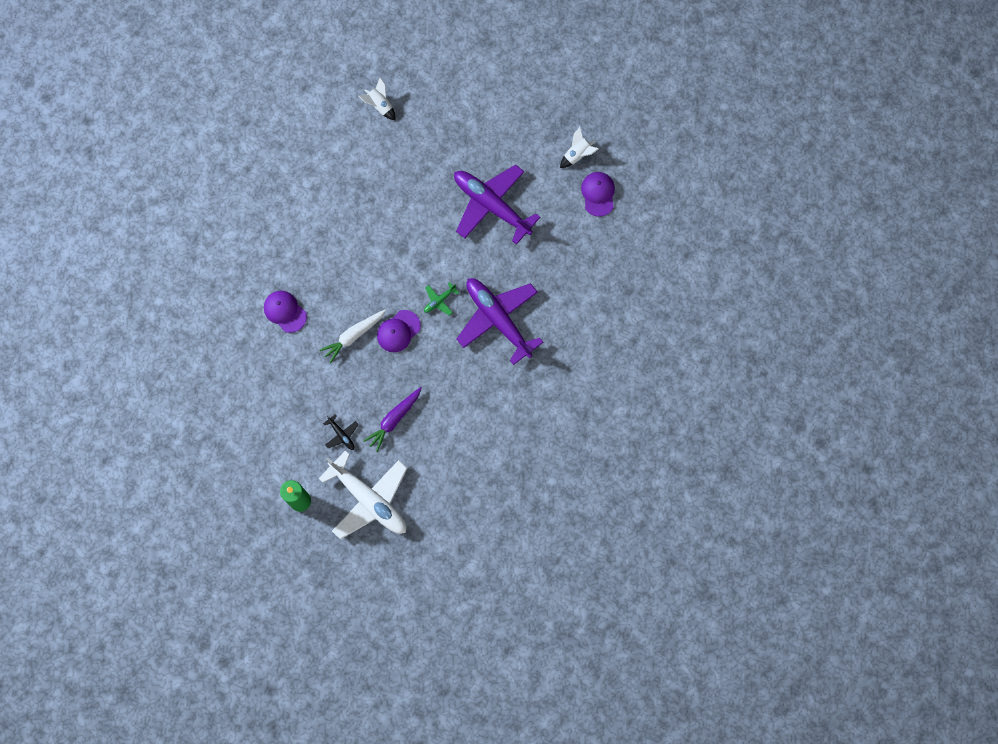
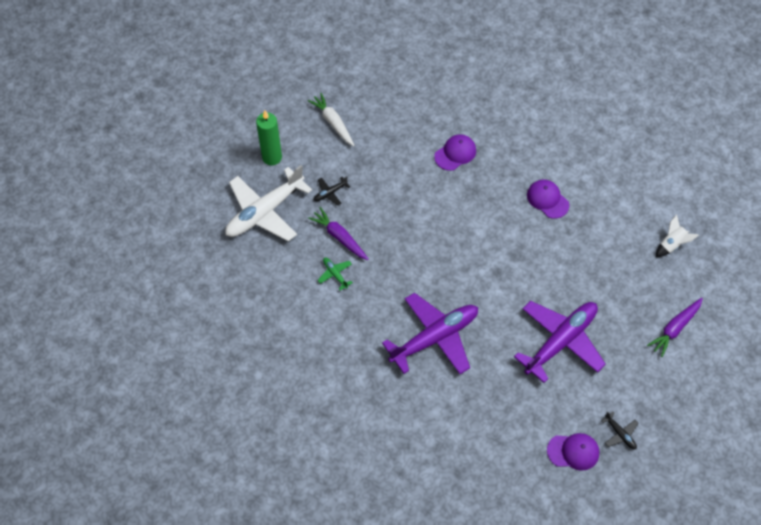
camera: 95 degrees right, 15 degrees down
white carrot [319,309,386,364] -> white carrot moved to [307,93,355,146]
purple cap [377,310,421,352] -> purple cap moved to [527,180,569,219]
green plane [424,282,459,316] -> green plane moved to [318,258,353,291]
white rocket [560,127,599,168] -> black plane [601,411,639,449]
none -> purple carrot [647,298,703,357]

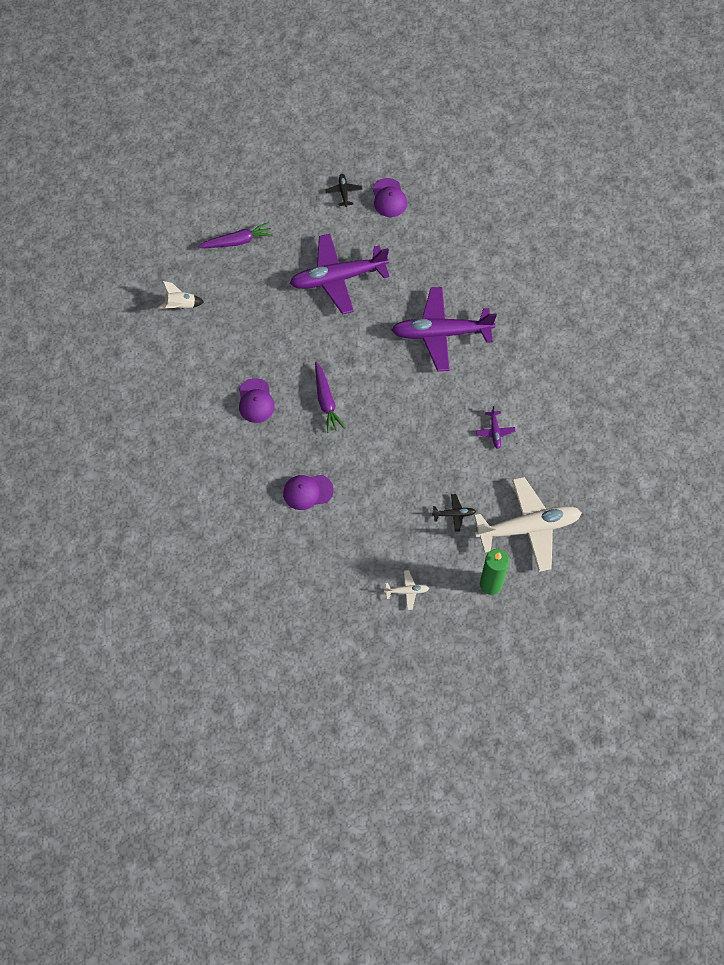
camera: 150 degrees left, 5 degrees up
white carrot [307,93,355,146] -> white plane [384,570,429,610]
purple carrot [308,207,369,260] -> purple carrot moved to [315,362,345,433]
green plane [318,258,353,291] -> purple plane [476,406,516,449]
purple cap [547,433,599,471] -> purple cap turned 135 degrees counterclockwise [372,178,407,217]

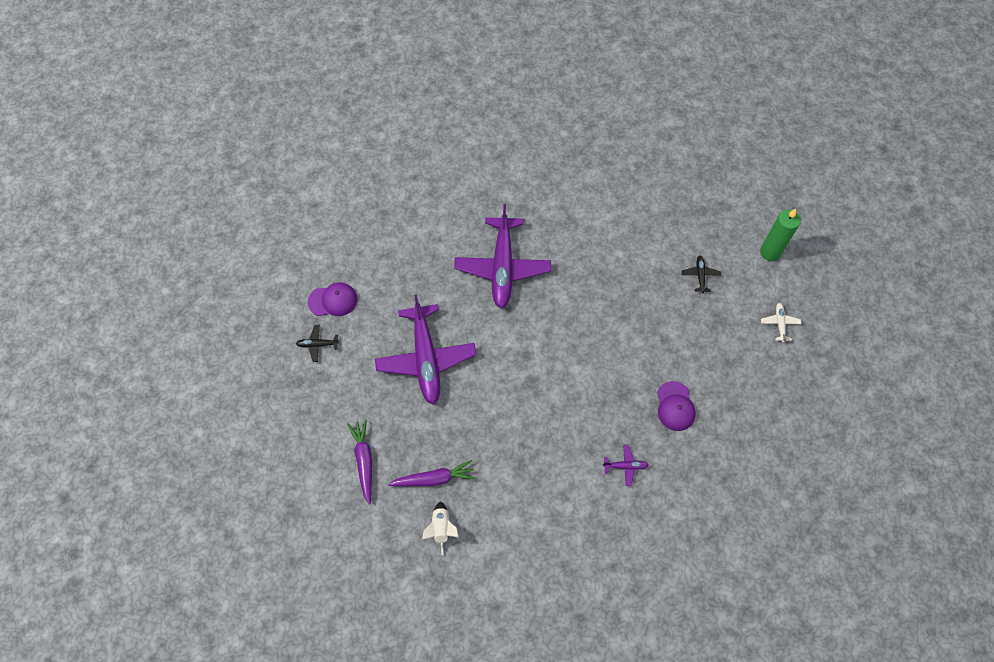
camera: 85 degrees left, 0 degrees up
purple cap [239,378,275,423] -> none
purple carrot [315,362,345,433] -> purple carrot moved to [388,460,476,486]
white plane [474,477,582,572] -> none
purple plane [476,406,516,449] -> purple plane moved to [603,445,649,486]

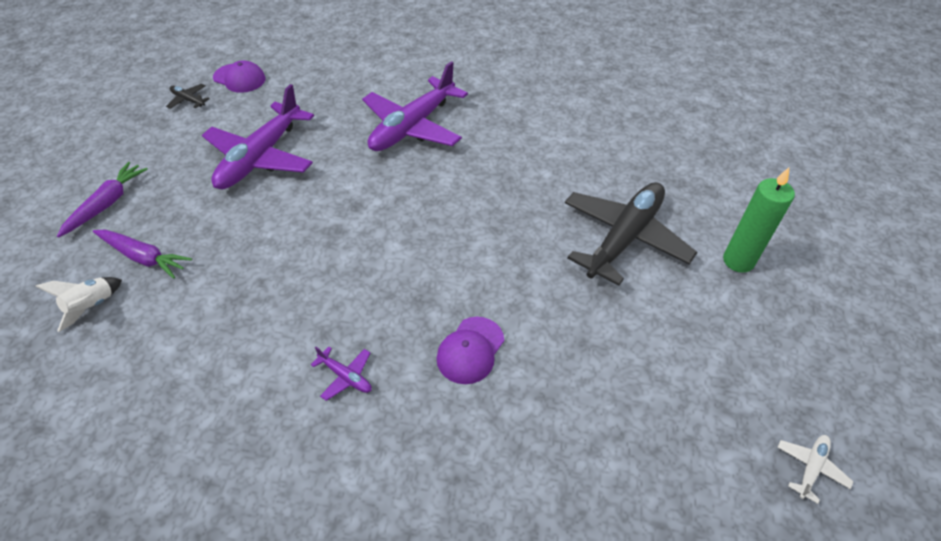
camera: 35 degrees right, 15 degrees down
black plane [682,255,721,293] -> black plane [565,182,697,286], size x2.48
white plane [761,303,801,343] -> white plane moved to [778,435,853,504]

